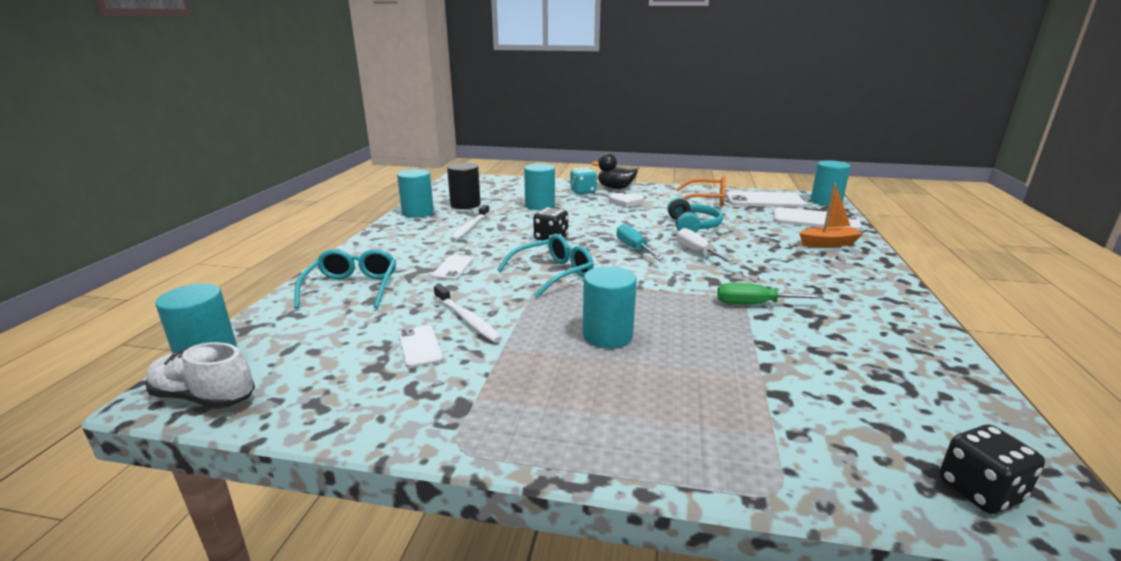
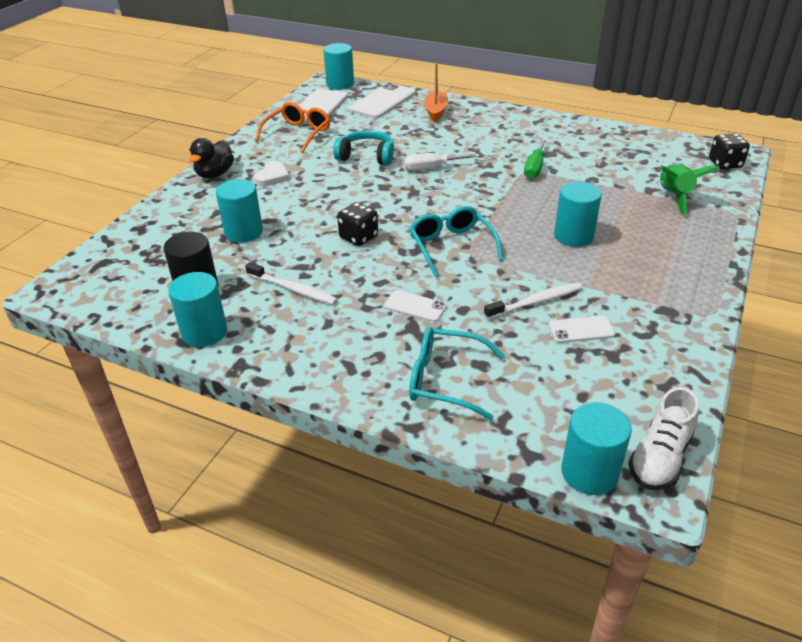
camera: 75 degrees left, 15 degrees up
turquoise dice [570,167,597,194] -> none
turquoise screwdriver [616,224,663,260] -> none
none -> green rocket [659,163,720,215]

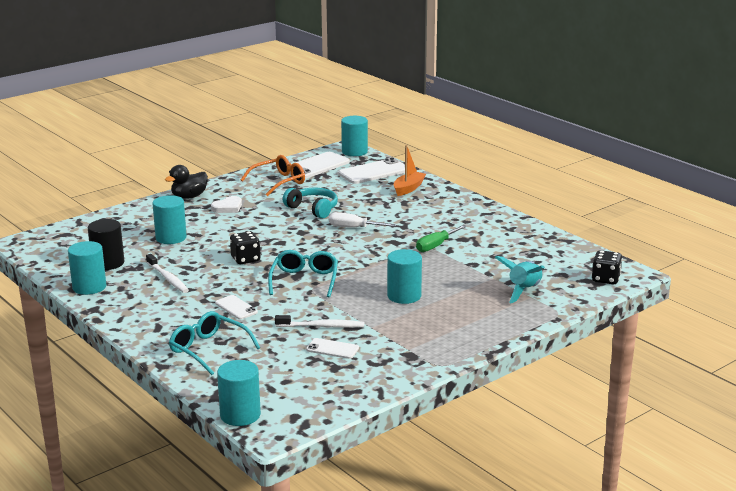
camera: 25 degrees right, 15 degrees down
white shoe [628,387,699,490] -> none
green rocket [659,163,720,215] -> turquoise rocket [495,256,545,304]

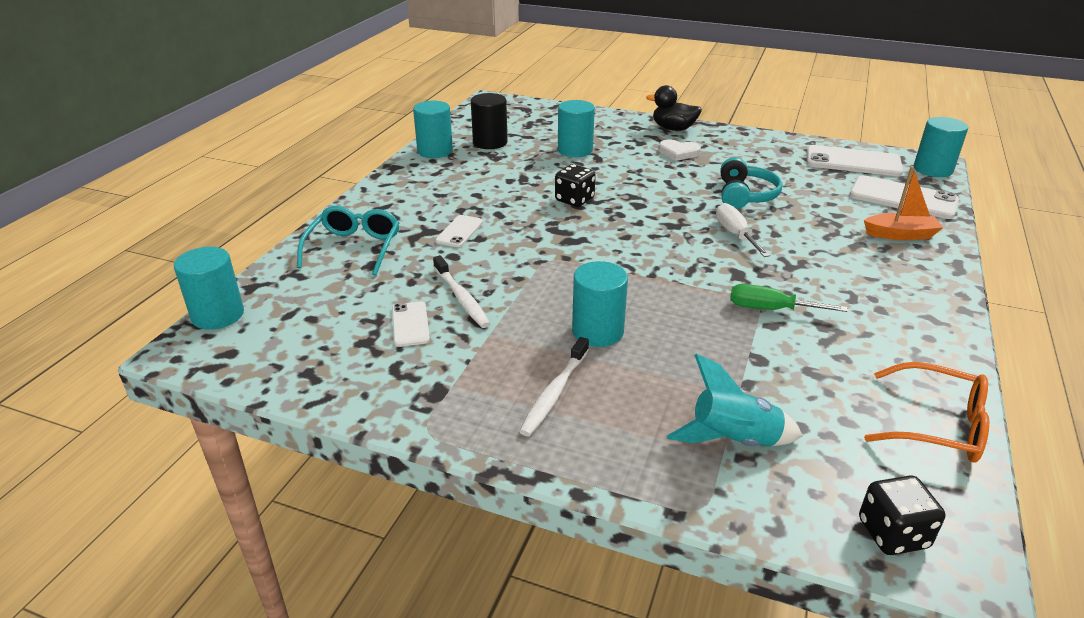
camera: 60 degrees right, 10 degrees up
white toothbrush [146,254,189,293] -> white toothbrush moved to [519,337,589,436]
orange glasses [241,155,305,197] -> orange glasses moved to [864,362,989,463]
turquoise glasses [268,250,338,298] -> none

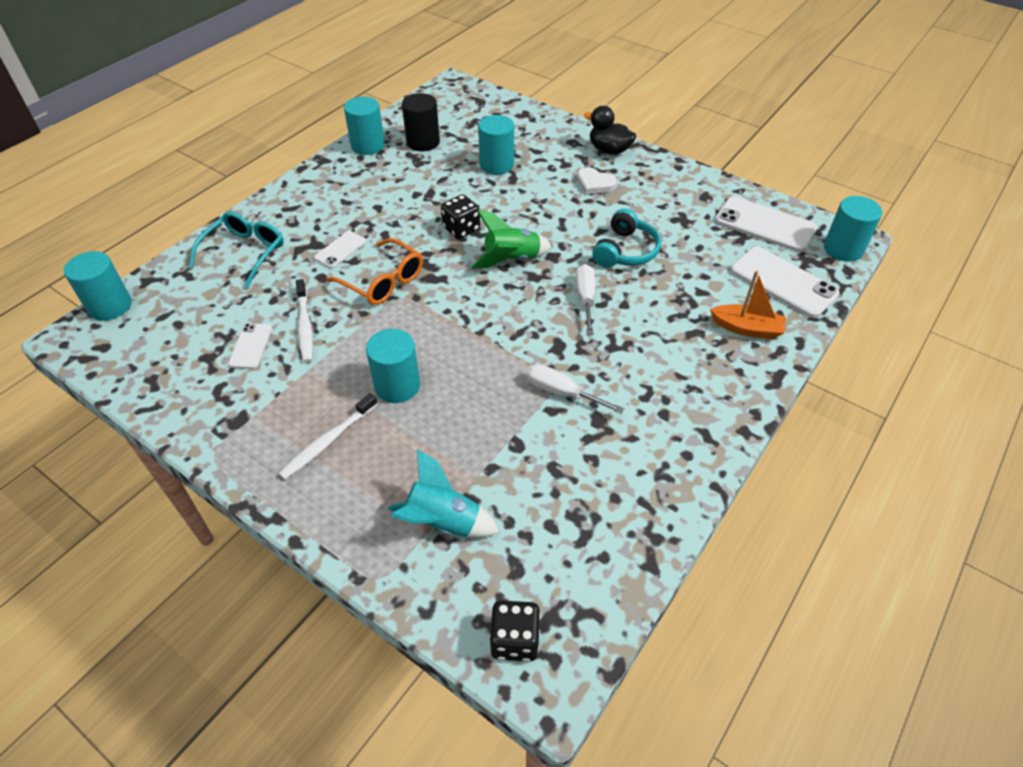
camera: 15 degrees right, 15 degrees up
green screwdriver [730,284,848,312] -> white screwdriver [526,364,625,414]
orange glasses [864,362,989,463] -> orange glasses moved to [326,238,423,305]
none -> green rocket [471,209,552,269]

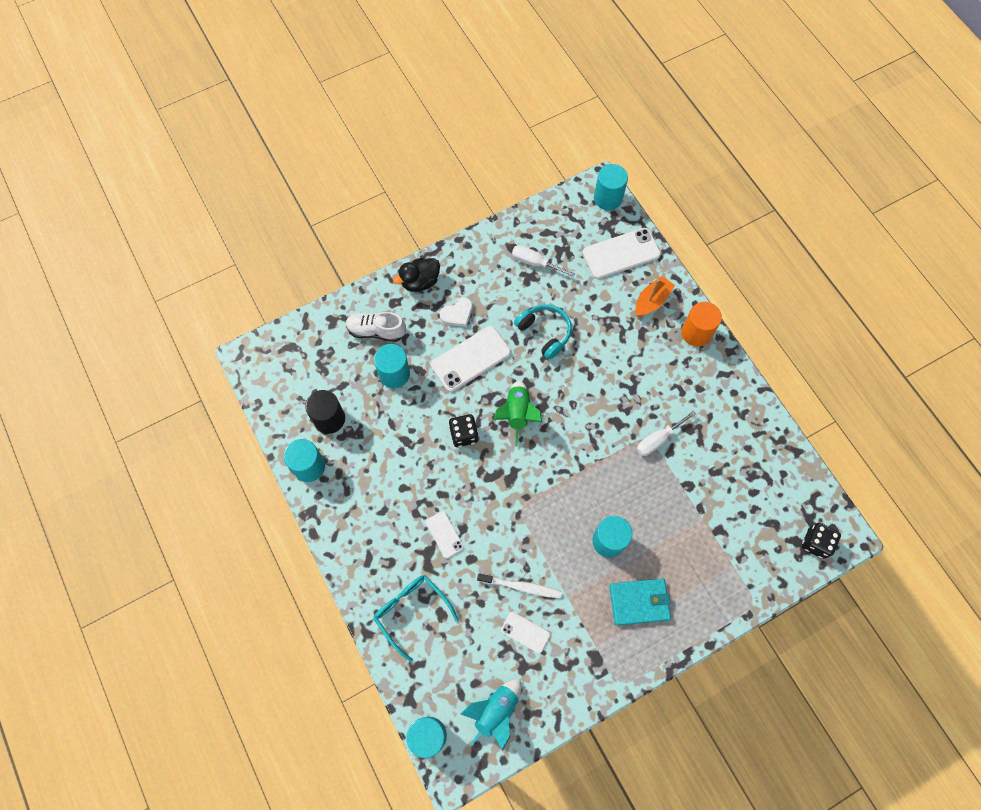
camera: 65 degrees left, 20 degrees up
white toothbrush [279,393,378,480] -> turquoise wallet [609,579,671,626]
orange glasses [326,238,423,305] -> none
turquoise rocket [388,449,500,538] -> turquoise rocket moved to [460,679,521,751]
white screwdriver [575,264,595,335] -> white screwdriver moved to [512,245,576,277]
white phone [715,196,817,252] -> white phone moved to [431,326,511,392]
none -> white shoe [346,312,406,342]
none -> orange cylinder [681,302,722,347]

